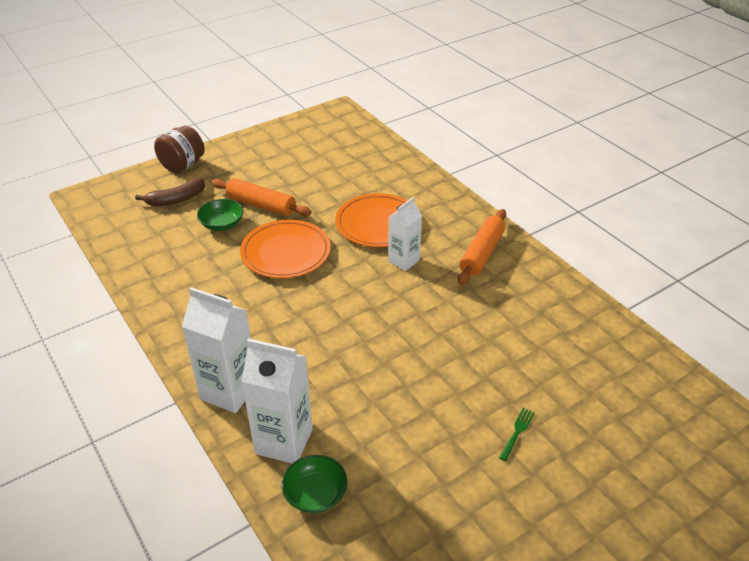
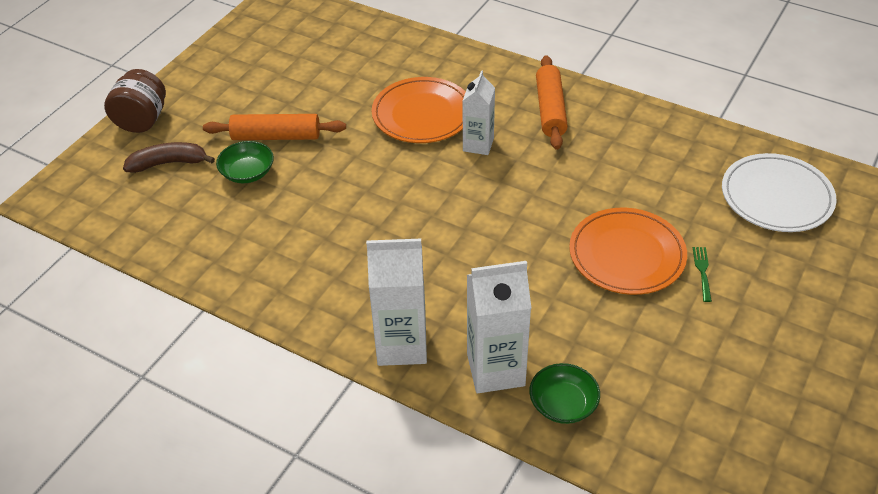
camera: 25 degrees left, 5 degrees up
brown banana [135,178,205,206] -> brown banana turned 135 degrees counterclockwise [123,142,215,173]
orange plate [240,220,330,278] -> orange plate moved to [569,208,687,295]
none -> white plate [722,153,836,232]

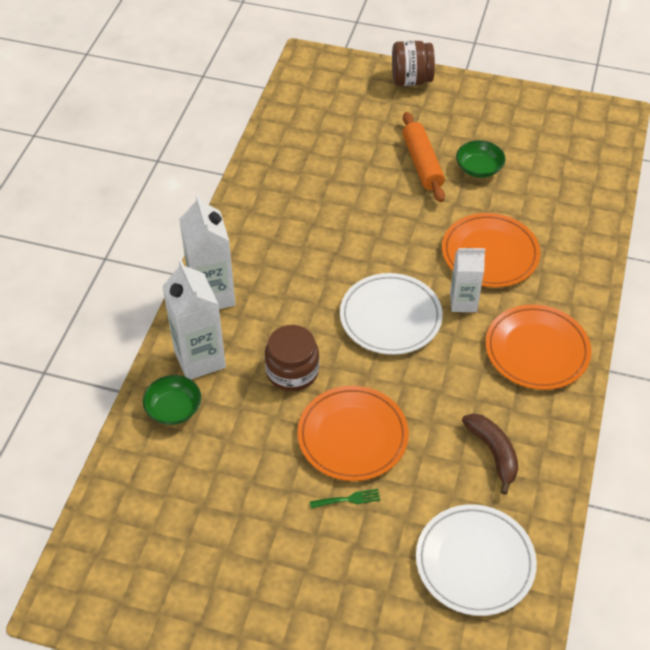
camera: 75 degrees right, 5 degrees up
brown banana [123,142,215,173] -> brown banana moved to [462,413,518,495]
green bowl [216,141,274,183] -> green bowl moved to [456,140,505,178]
orange rolling pin [536,55,568,150] -> orange plate [485,304,592,390]
none -> brown jar [265,325,319,391]
none -> white plate [340,273,443,355]

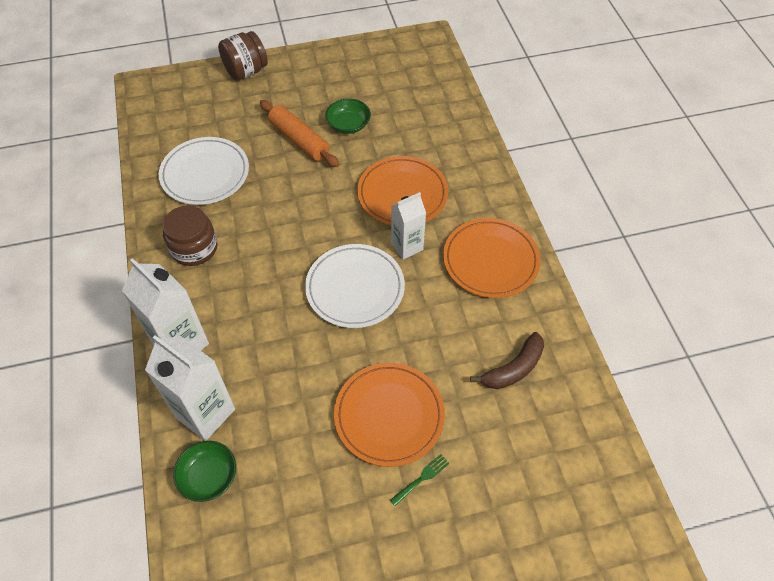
camera: 30 degrees left, 5 degrees up
brown jar [265,325,319,391] -> brown jar moved to [163,206,217,266]
white plate [416,504,537,616] -> white plate moved to [159,137,249,205]
brown banana [462,413,518,495] -> brown banana turned 105 degrees clockwise [470,332,544,389]

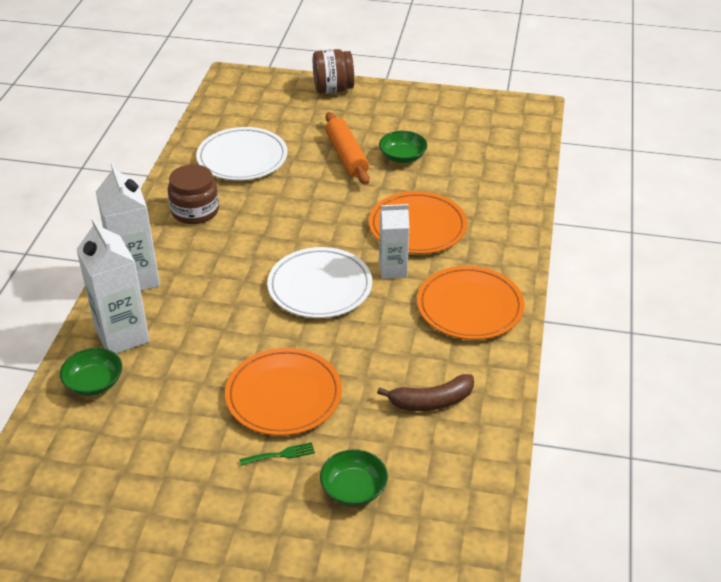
camera: 25 degrees right, 15 degrees down
none -> green bowl [320,449,388,506]

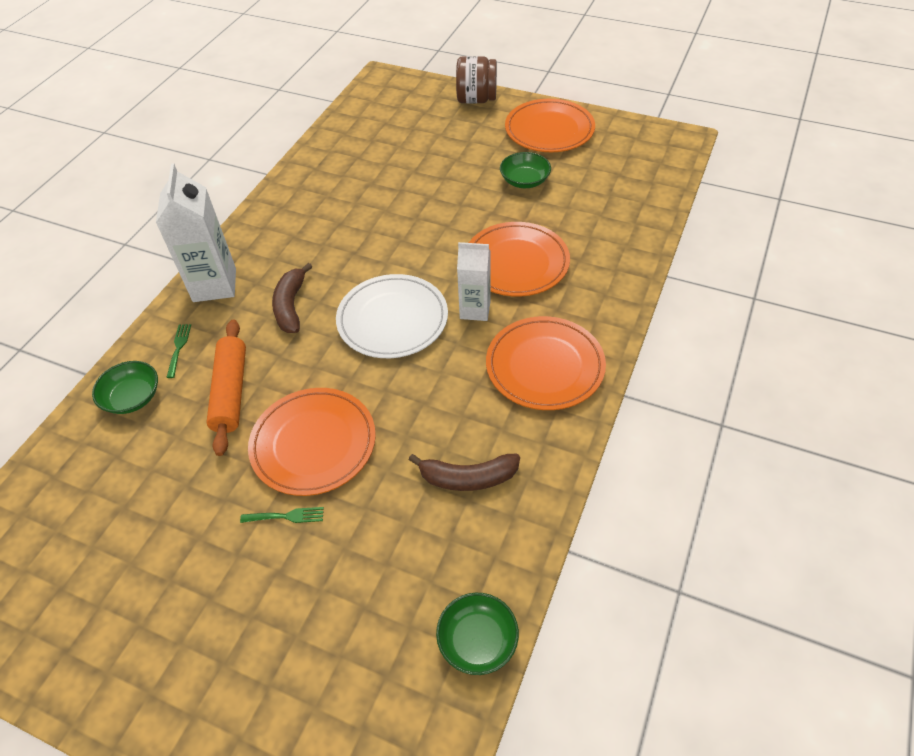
camera: 15 degrees right, 10 degrees up
white carton [76,217,150,354] -> green fork [166,324,191,378]
brown jar [168,164,219,224] -> none
white plate [196,127,288,181] -> none
green bowl [320,449,388,506] -> green bowl moved to [436,593,519,675]
orange rolling pin [325,112,370,185] -> orange rolling pin moved to [206,320,246,456]
none -> brown banana [272,263,312,333]
none -> orange plate [505,99,595,152]

